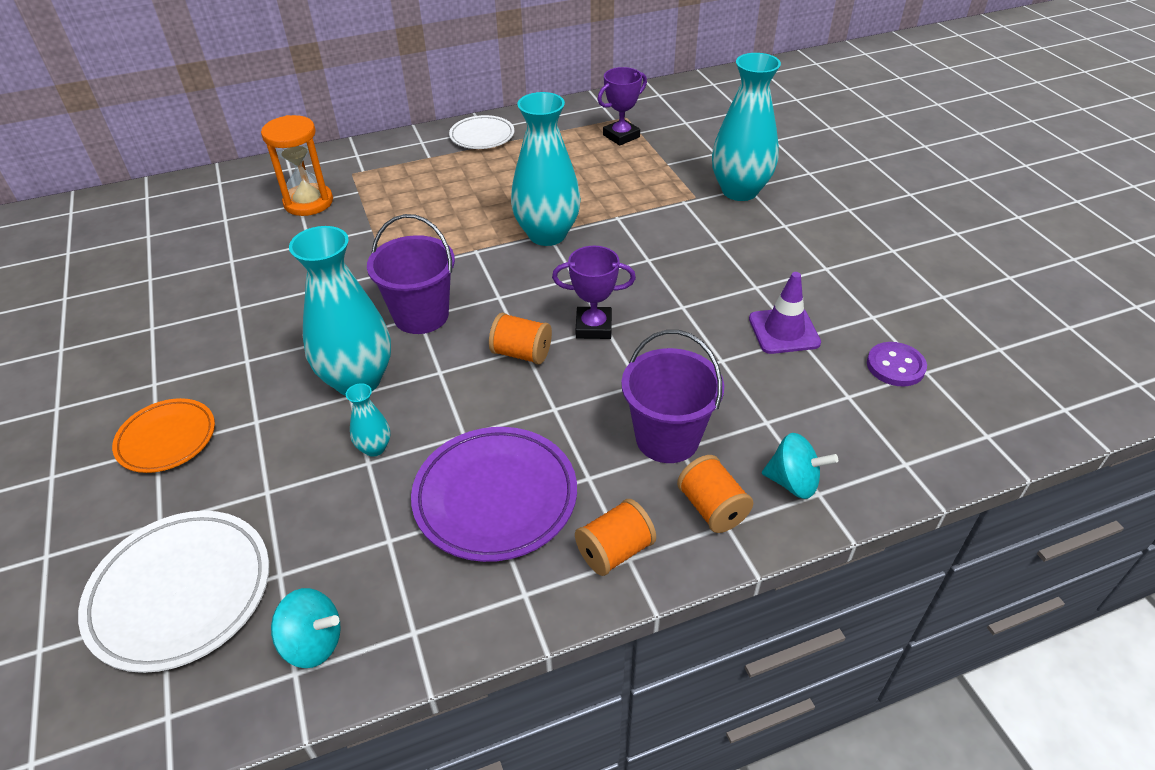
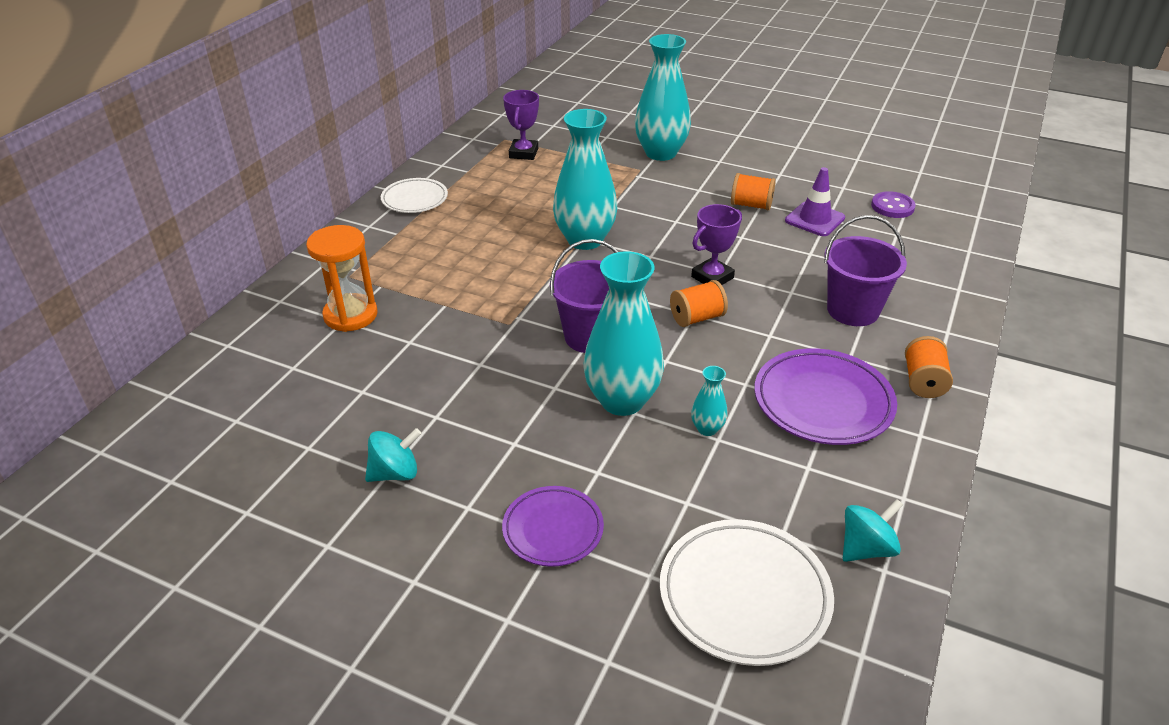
camera: 45 degrees left, 5 degrees down
orange plate [112,398,215,473] -> purple plate [502,486,604,567]
orange spool [677,455,753,533] -> orange spool moved to [731,173,776,210]
turquoise spinning top [762,433,838,499] -> turquoise spinning top moved to [365,428,421,482]

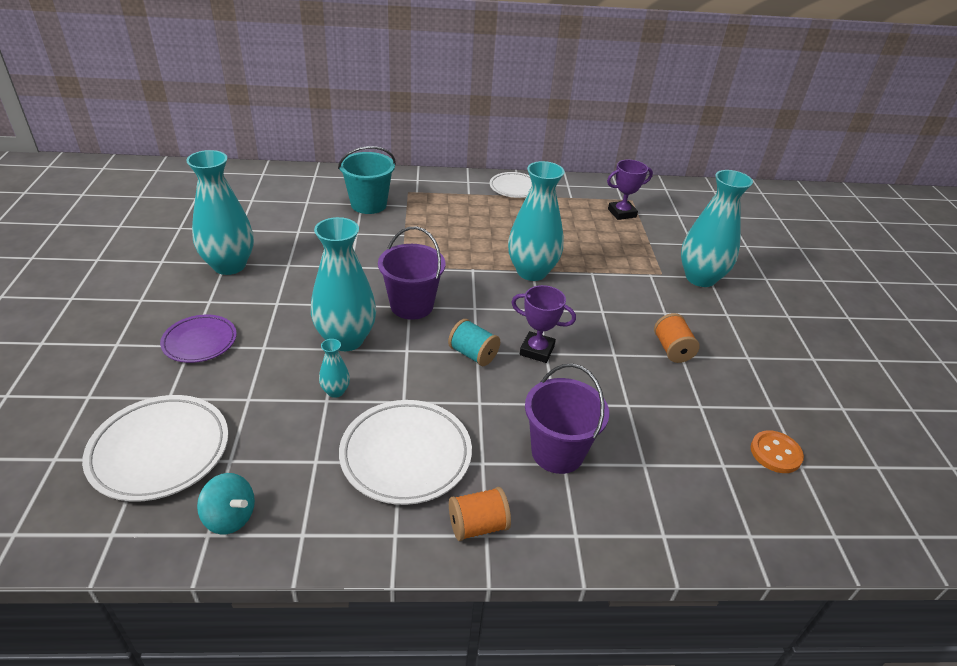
camera: 60 degrees right, 0 degrees up
orange hourglass [306,225,378,332] -> turquoise bucket [338,146,396,214]
turquoise spinning top [365,428,421,482] -> turquoise vase [186,150,254,275]
orange spool [670,280,728,327] -> turquoise spool [448,319,500,366]
purple plate [754,348,897,445] -> white plate [339,400,472,505]
purple traffic cone [785,167,845,236] -> none
purple button [871,191,916,218] -> orange button [751,431,804,473]

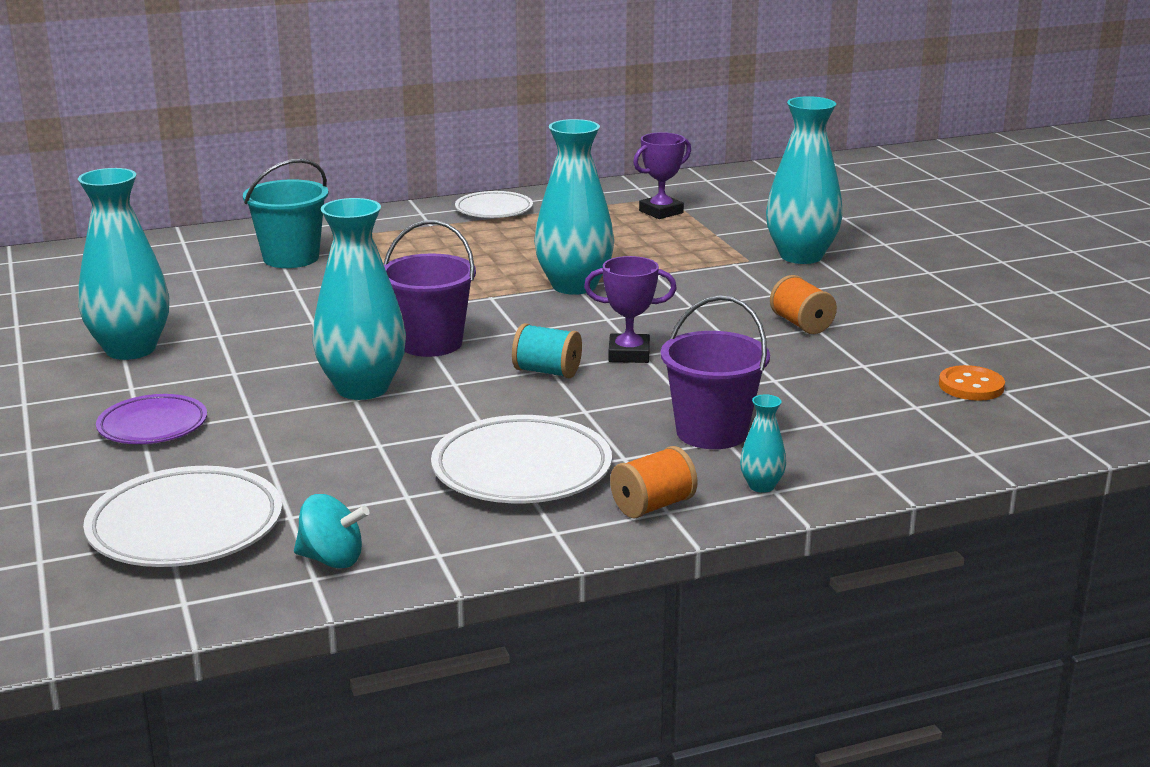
camera: 15 degrees left, 15 degrees down
turquoise vase [319,339,350,398] -> turquoise vase moved to [740,394,786,493]

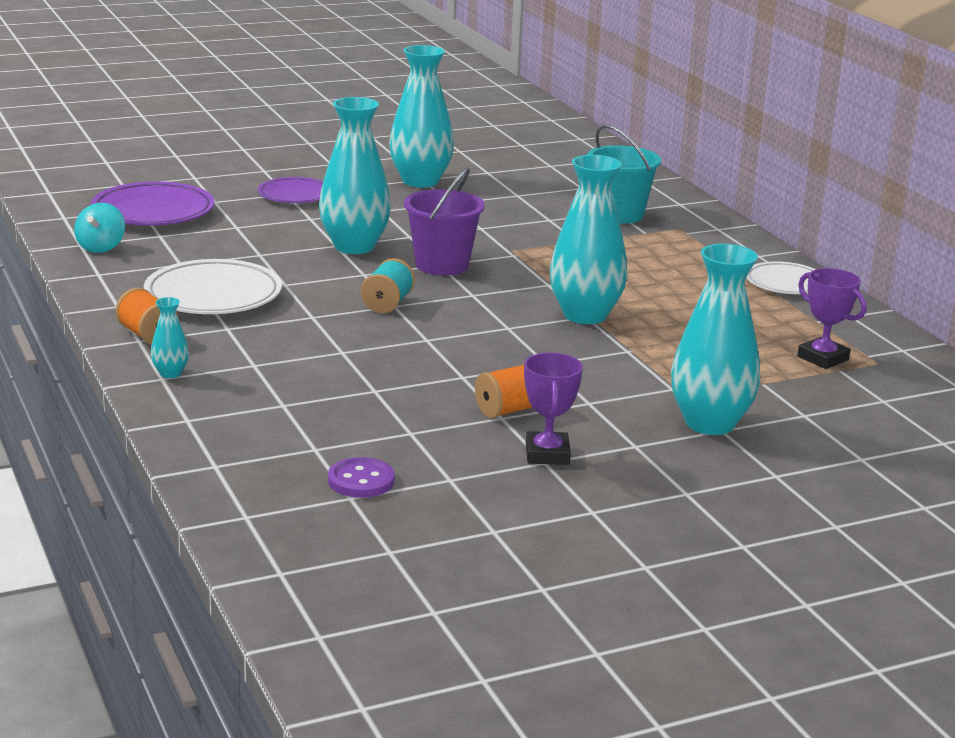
camera: 85 degrees right, 0 degrees up
white plate [83,466,282,567] -> purple plate [91,181,214,226]
purple trophy [584,256,677,363] -> purple trophy moved to [524,353,583,465]
purple bucket [661,295,770,449] -> none
orange button [939,365,1005,401] -> purple button [328,457,395,498]

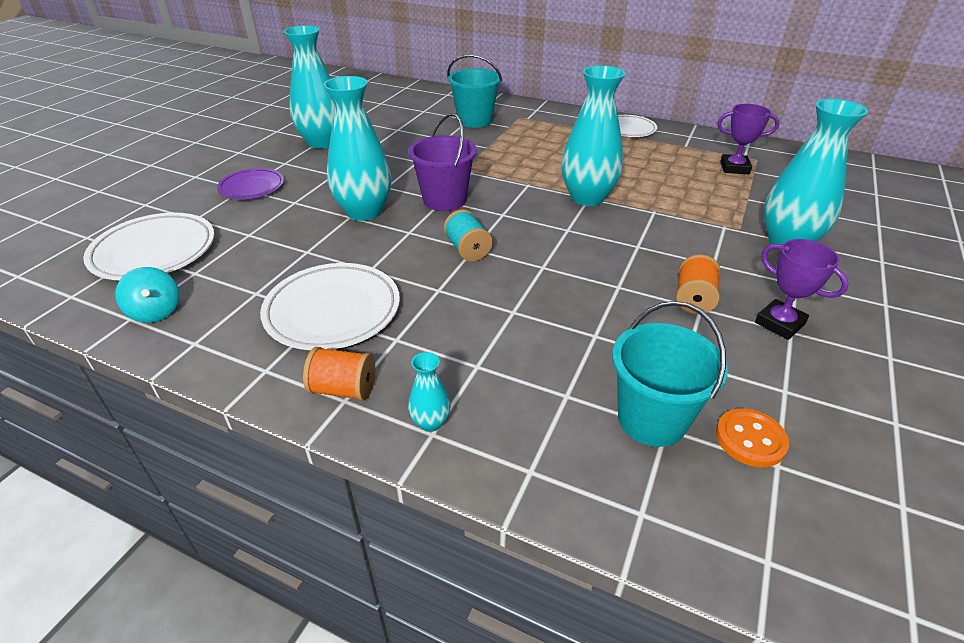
camera: 40 degrees left, 15 degrees up
purple plate [91,181,214,226] -> white plate [83,213,215,280]
purple button [328,457,395,498] -> orange button [716,408,789,467]
none -> turquoise bucket [612,301,728,447]

